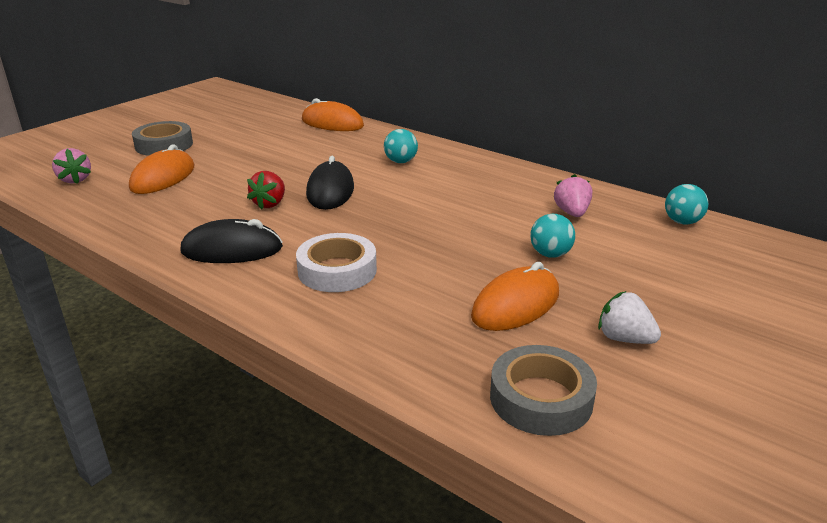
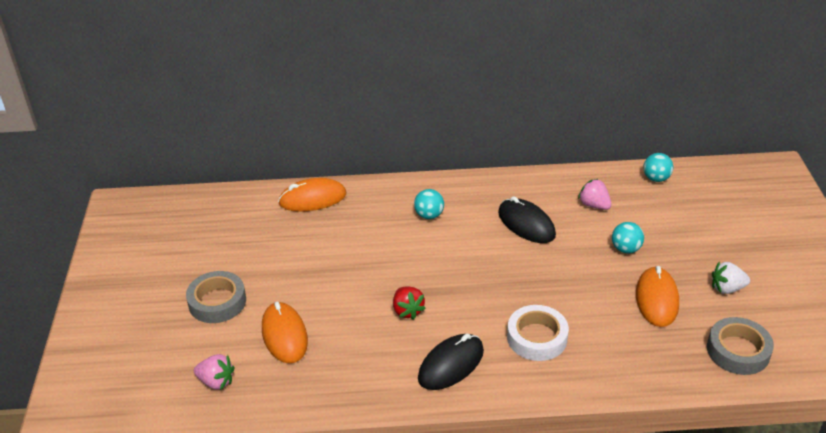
camera: 40 degrees left, 10 degrees up
black mouse [306,156,354,210] -> black mouse moved to [498,196,556,243]

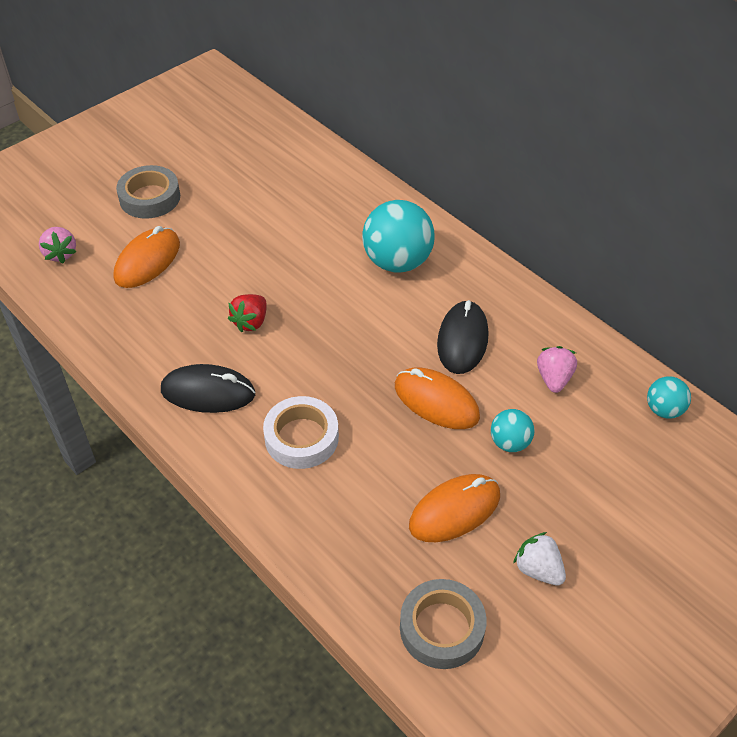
camera: 50 degrees right, 10 degrees up
orange mouse [278,178,346,212] -> orange mouse moved to [395,367,480,429]
turquoise ball [414,189,444,219] -> turquoise ball [362,200,435,273], size x1.91

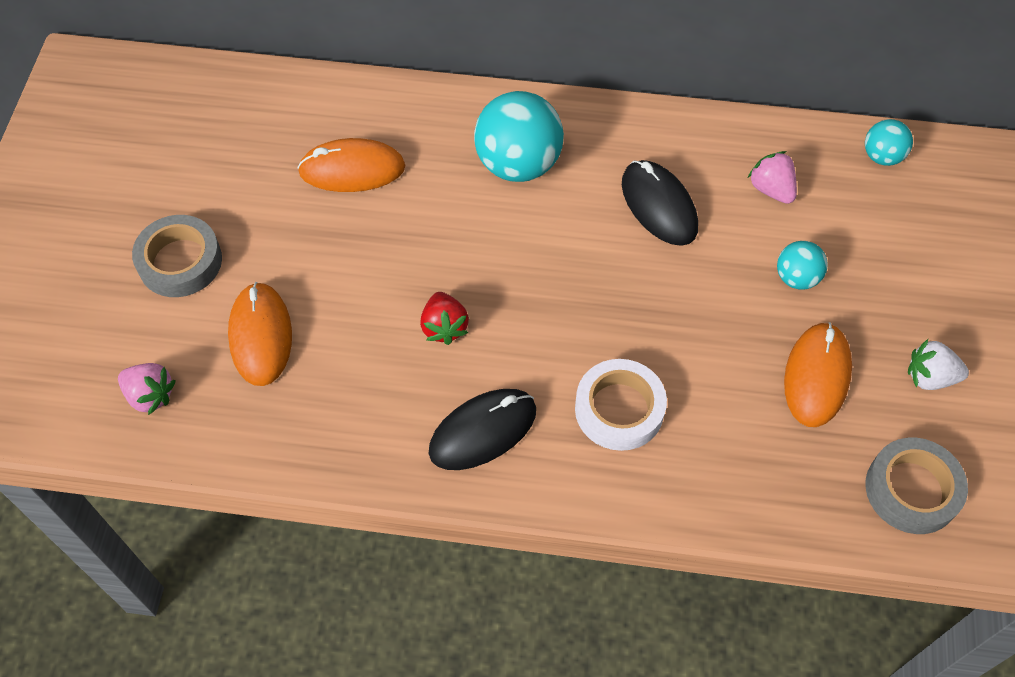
camera: 40 degrees left, 10 degrees up
orange mouse [395,367,480,429] -> orange mouse moved to [297,138,406,192]

